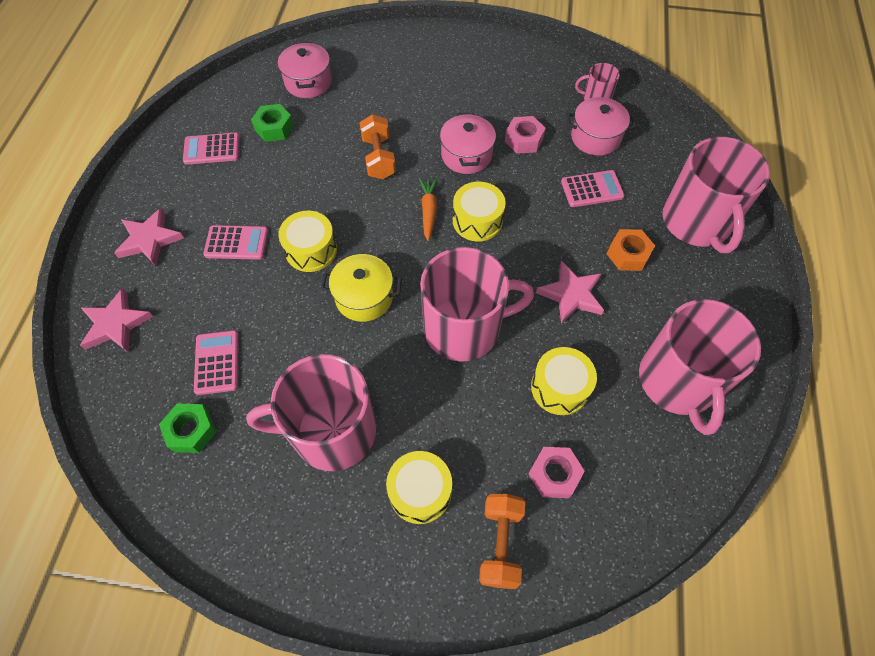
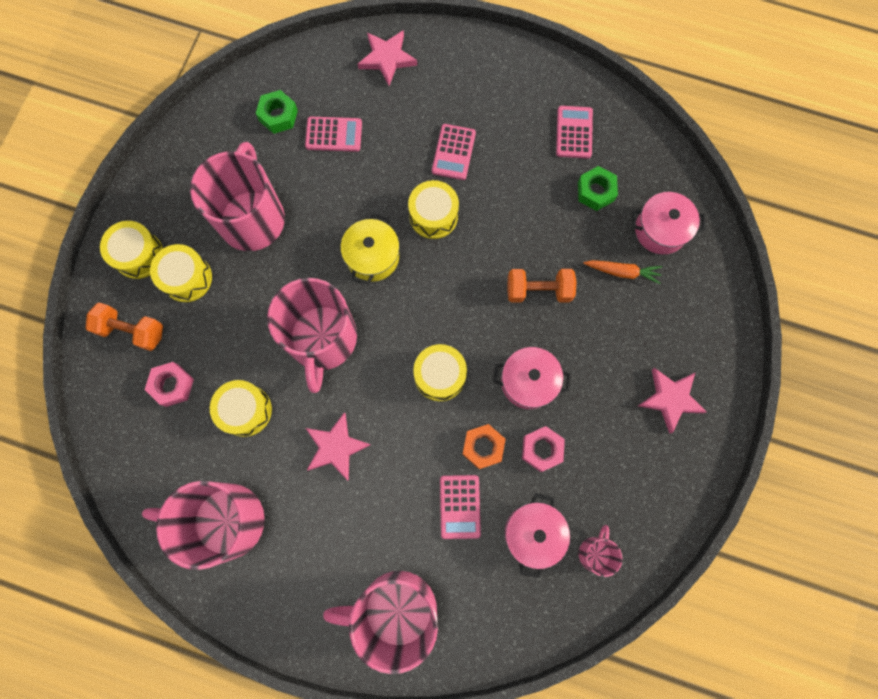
camera: 100 degrees right, 15 degrees up
pink star [114,208,184,266] -> pink star moved to [638,368,707,434]
orange carrot [419,178,438,241] -> orange carrot moved to [583,260,662,284]
orange nut [607,229,655,271] -> orange nut moved to [462,424,506,469]
none -> yellow drum [100,221,163,279]

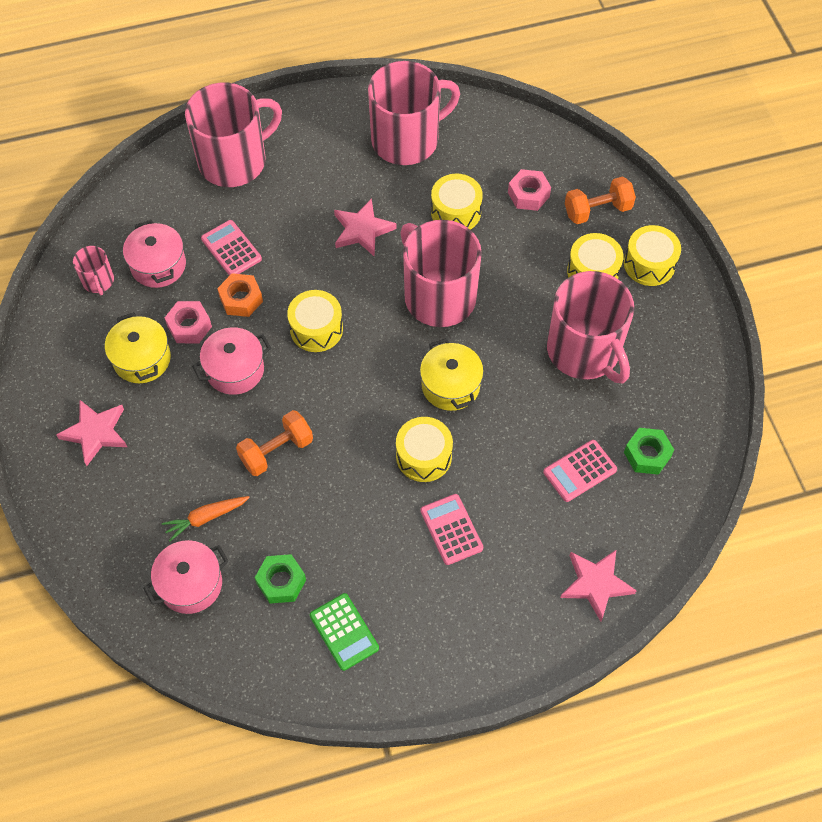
camera: 145 degrees right, 15 degrees down
pink calculator [556,106,593,158] -> green calculator [310,593,379,671]
none -> yellow pot [105,312,171,383]

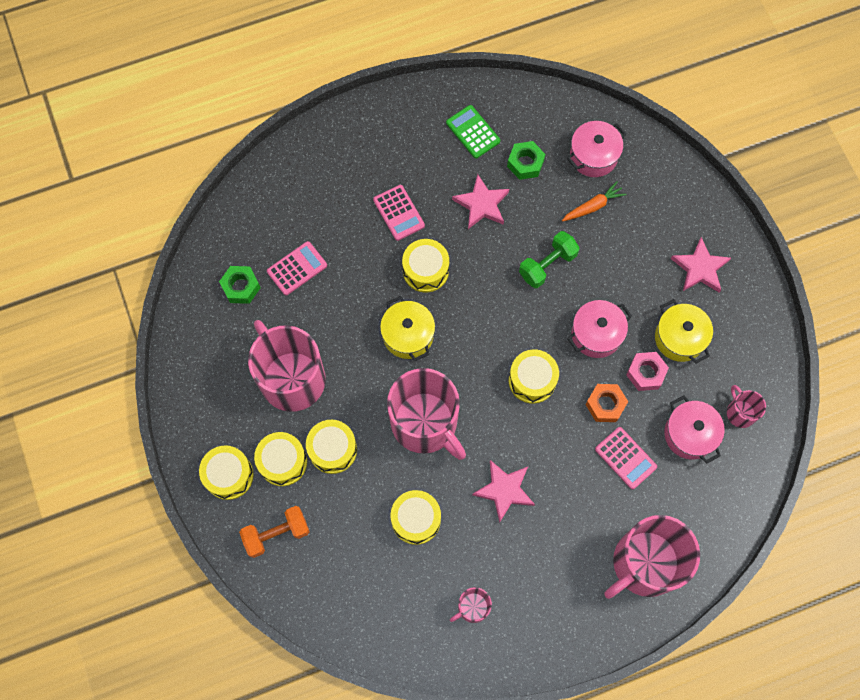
camera: 175 degrees right, 10 degrees up
orange dumbbell [236,410,313,476] -> green dumbbell [519,231,580,288]
pink mug [368,61,460,165] -> pink mug [450,587,492,623], size x0.45
pink nut [508,169,551,211] -> none
pink star [560,549,637,622] -> pink star moved to [452,174,509,229]
none -> yellow drum [306,420,357,474]

